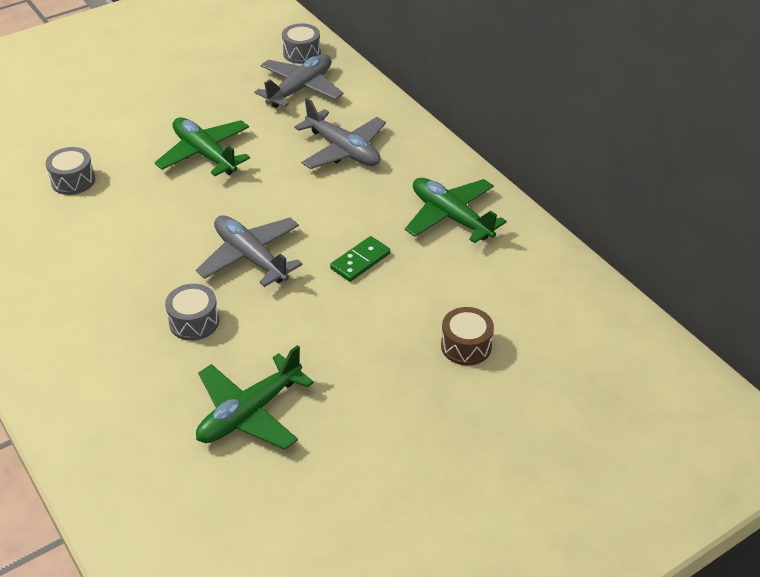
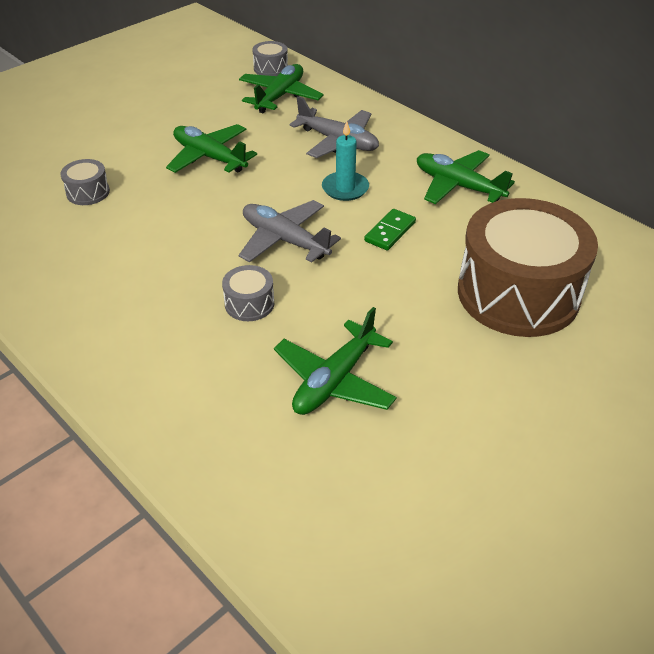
camera: 10 degrees left, 0 degrees up
grey plane [254,54,343,108] -> green plane [239,64,324,113]
brown drum [441,307,494,366] -> brown drum [458,198,598,337], size x2.47
none -> turquoise candle [322,121,369,201]

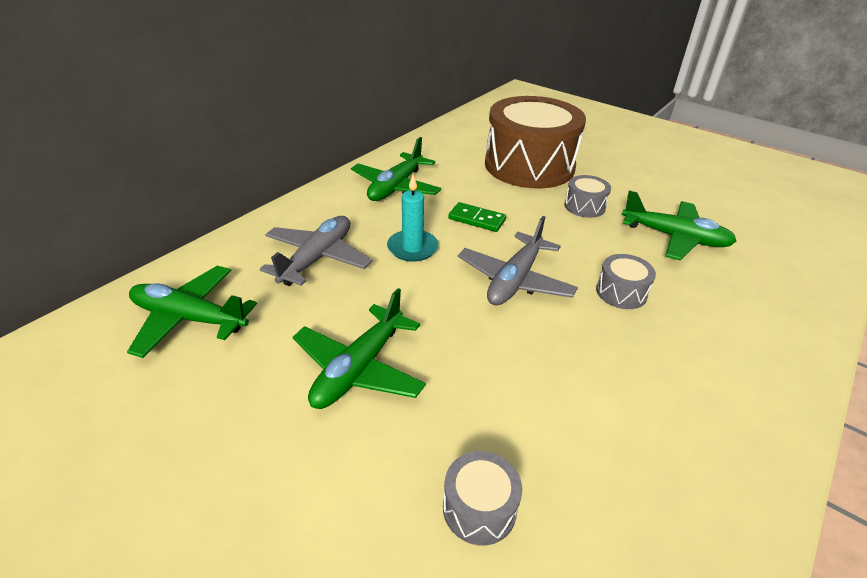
camera: 100 degrees left, 5 degrees down
grey drum [252,41,288,76] -> grey drum moved to [564,175,611,218]

